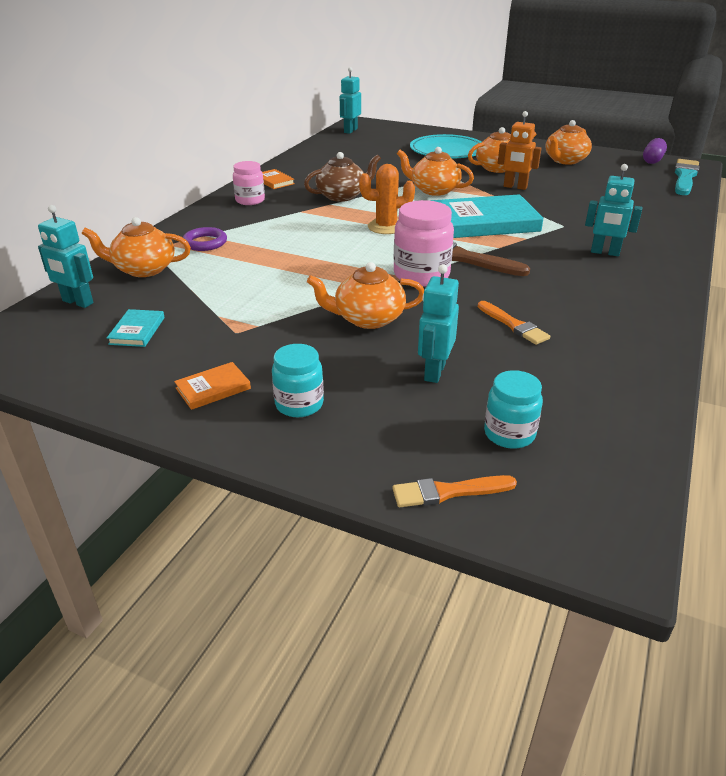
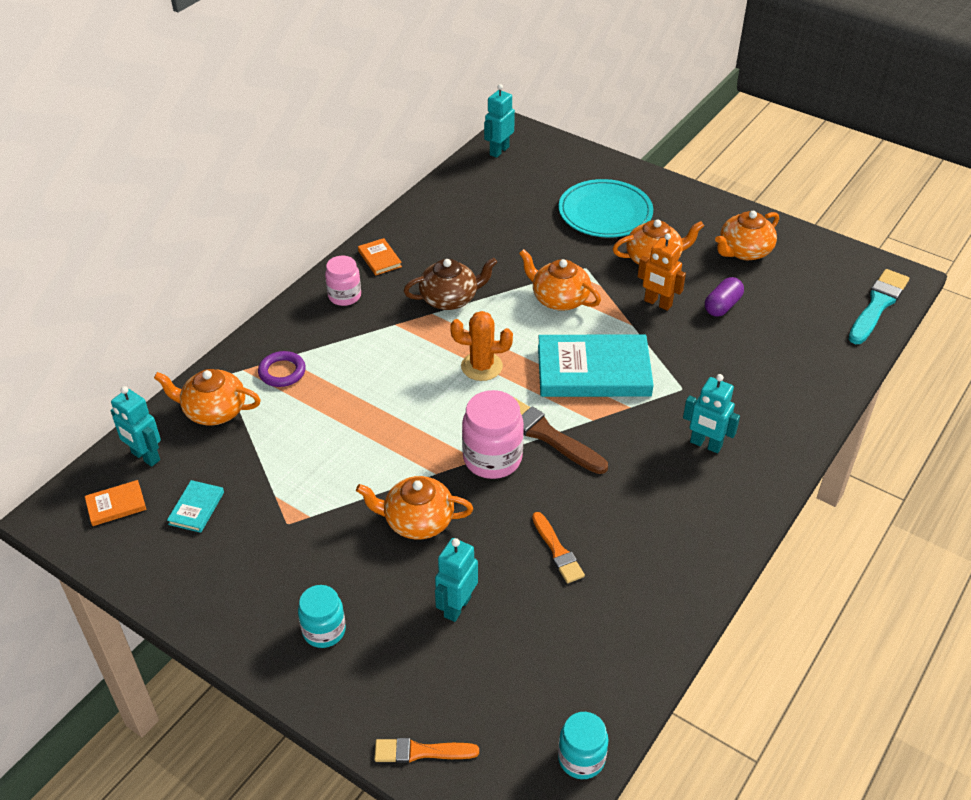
camera: 10 degrees right, 10 degrees up
orange book [174,362,251,410] -> orange book moved to [85,480,146,526]
turquoise jar [484,370,543,449] -> turquoise jar moved to [558,712,609,779]
purple capsule [643,138,667,164] -> purple capsule moved to [705,277,744,317]

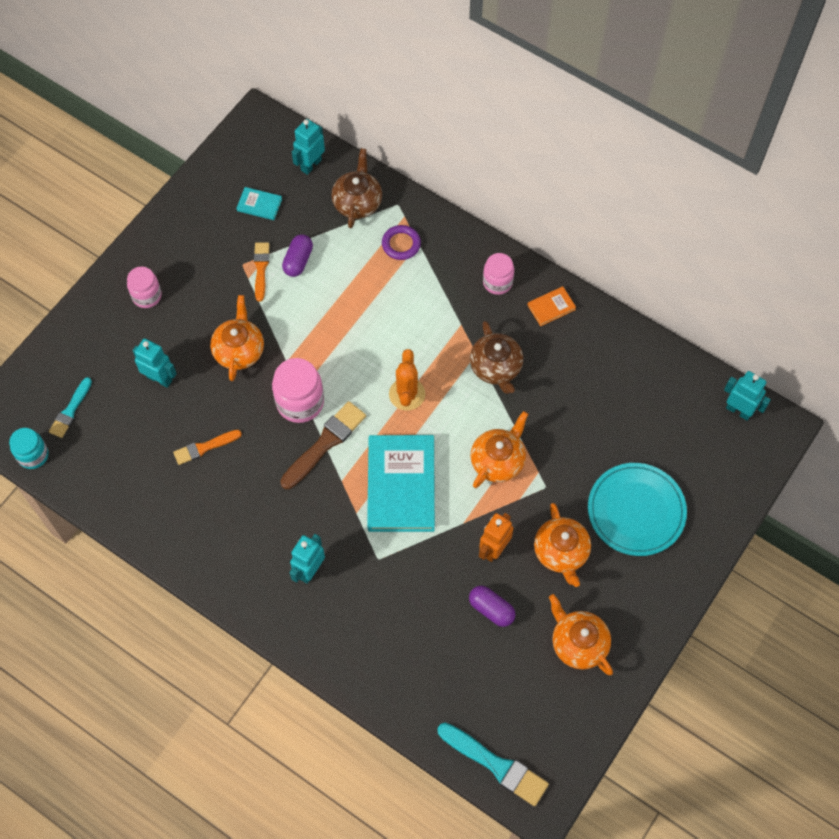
camera: 90 degrees right, 20 degrees up
orange book [85,480,146,526] -> none
orange teapot [154,369,261,426] -> brown teapot [331,148,382,228]
turquoise jar [298,585,346,648] -> pink jar [127,266,162,308]
orange brush [374,738,479,763] -> orange brush moved to [254,243,270,301]
none -> turquoise brush [49,377,92,438]
none -> purple capsule [282,234,313,277]

